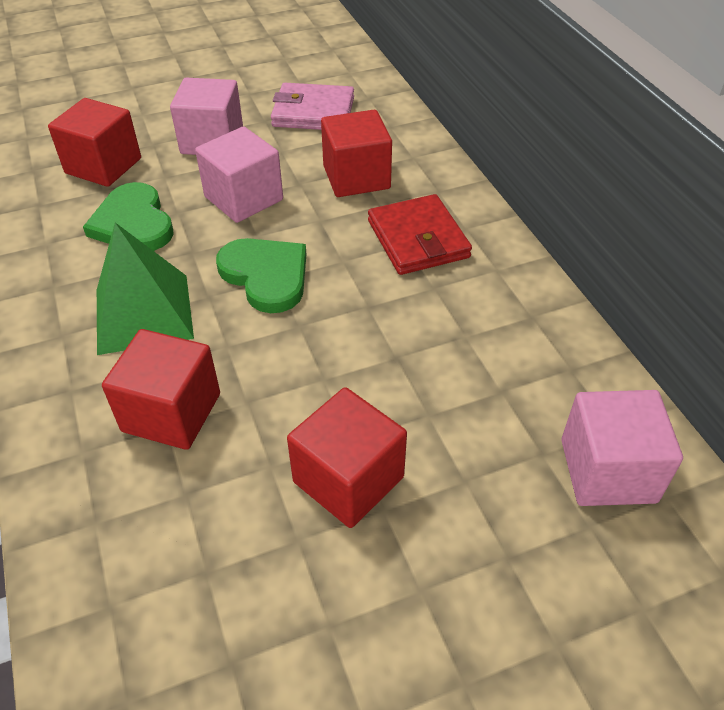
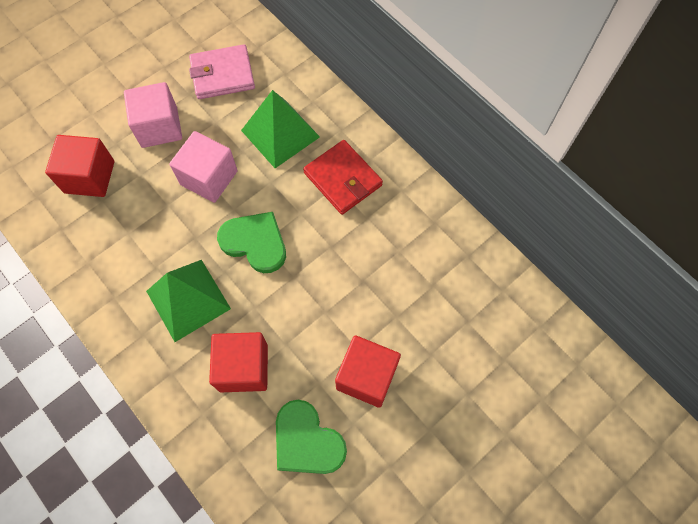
camera: 20 degrees left, 20 degrees up
green heart [83,182,174,251] -> green heart moved to [276,400,347,474]
red cube [321,110,392,197] -> green pyramid [241,90,320,168]
pink cube [561,390,683,506] -> none

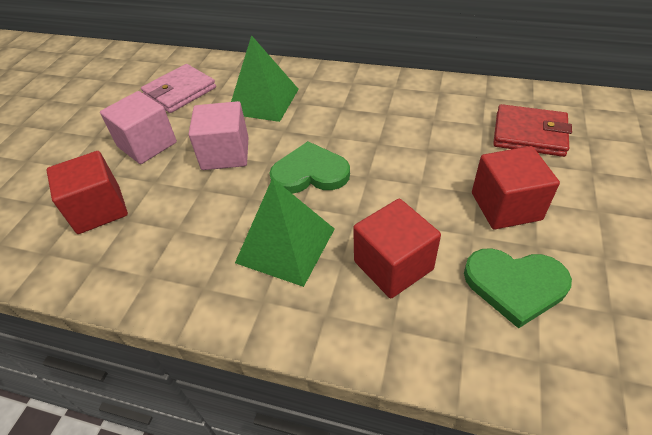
camera: 30 degrees left, 20 degrees down
red wallet [303,140,383,215] -> red wallet moved to [493,104,572,157]

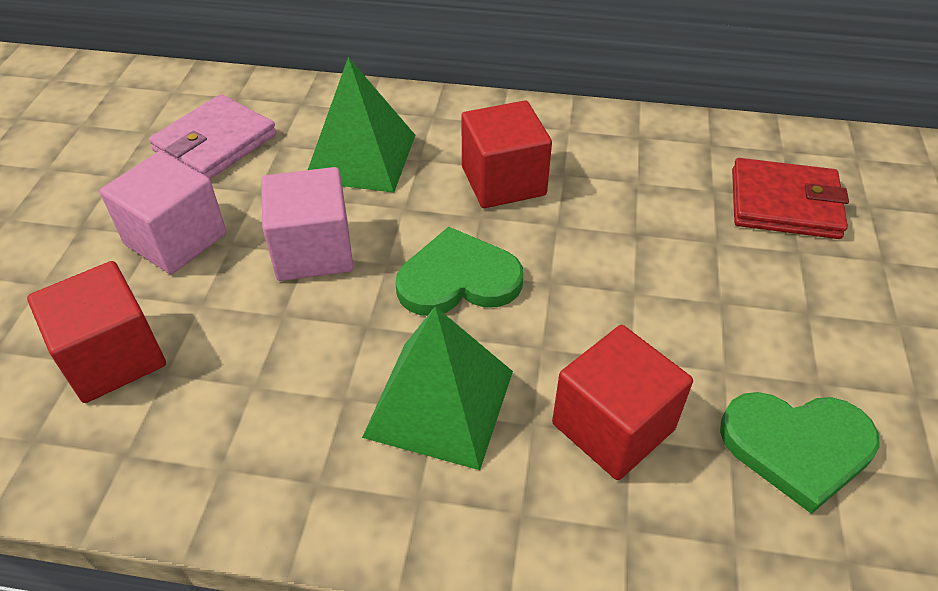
camera: 10 degrees left, 0 degrees up
red cube [472,146,560,229] -> red cube moved to [461,100,552,208]

